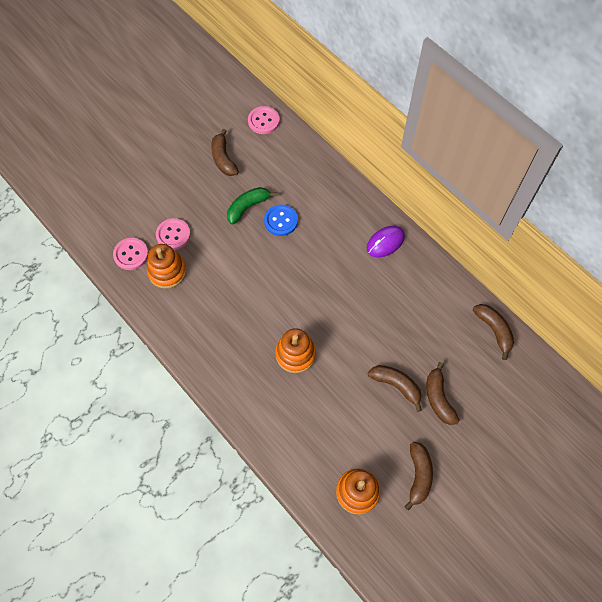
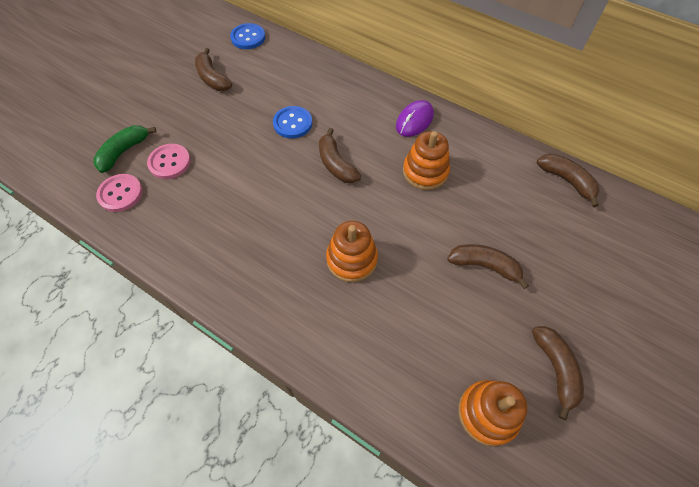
camera: 15 degrees left, 5 degrees down
orange stacking toy [147,244,186,289] -> orange stacking toy moved to [403,131,450,190]
green banana [227,187,277,225] -> green banana moved to [93,125,156,173]
pink button [248,106,280,134] -> blue button [230,23,265,49]
brown banana [427,362,459,425] -> brown banana moved to [319,128,361,183]

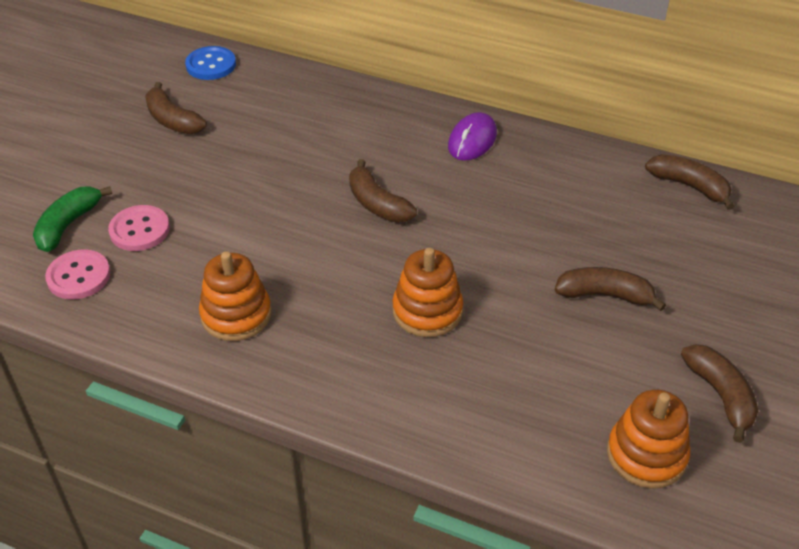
camera: 10 degrees left, 15 degrees down
blue button [273,106,312,138] -> none
orange stacking toy [403,131,450,190] -> orange stacking toy moved to [199,251,272,341]

